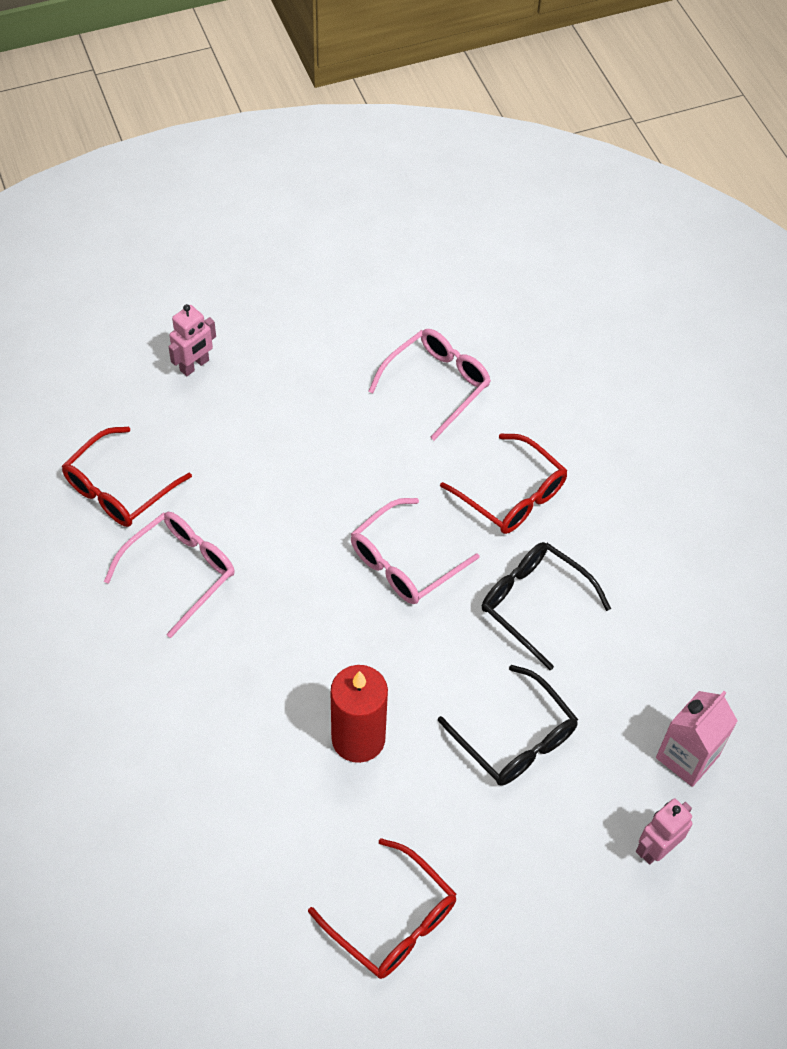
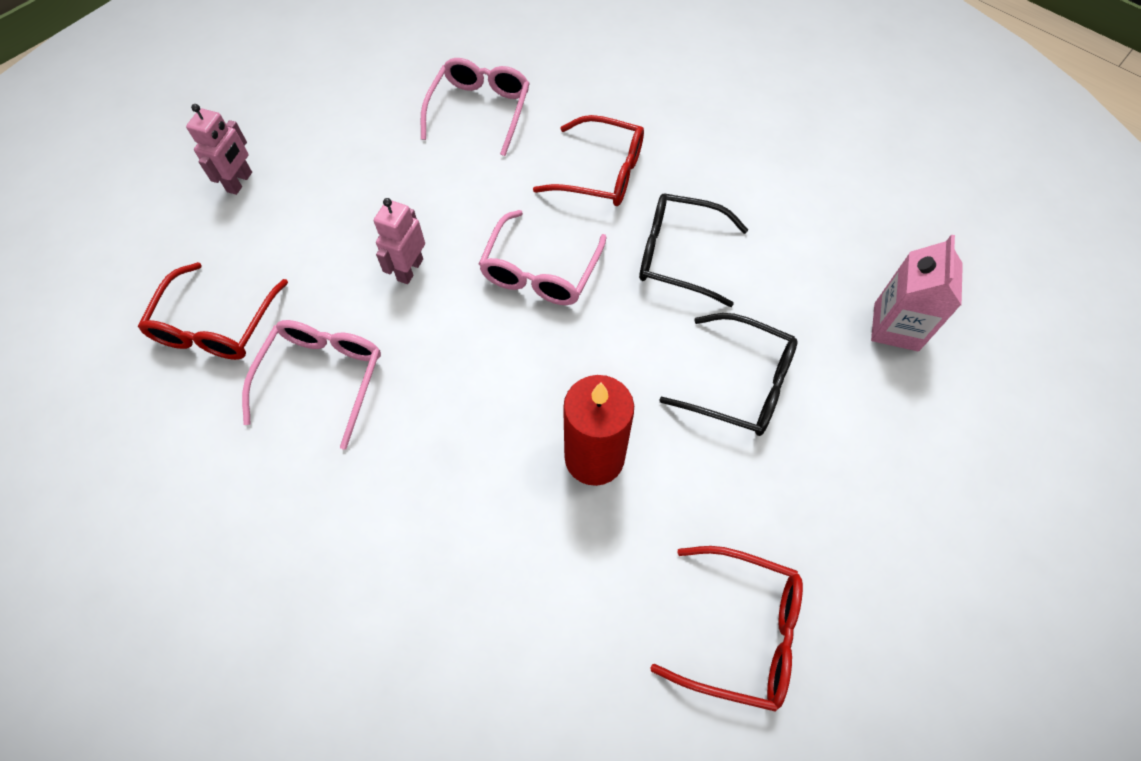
camera: 25 degrees left, 5 degrees up
pink robot [636,798,693,864] -> pink robot moved to [374,198,425,284]

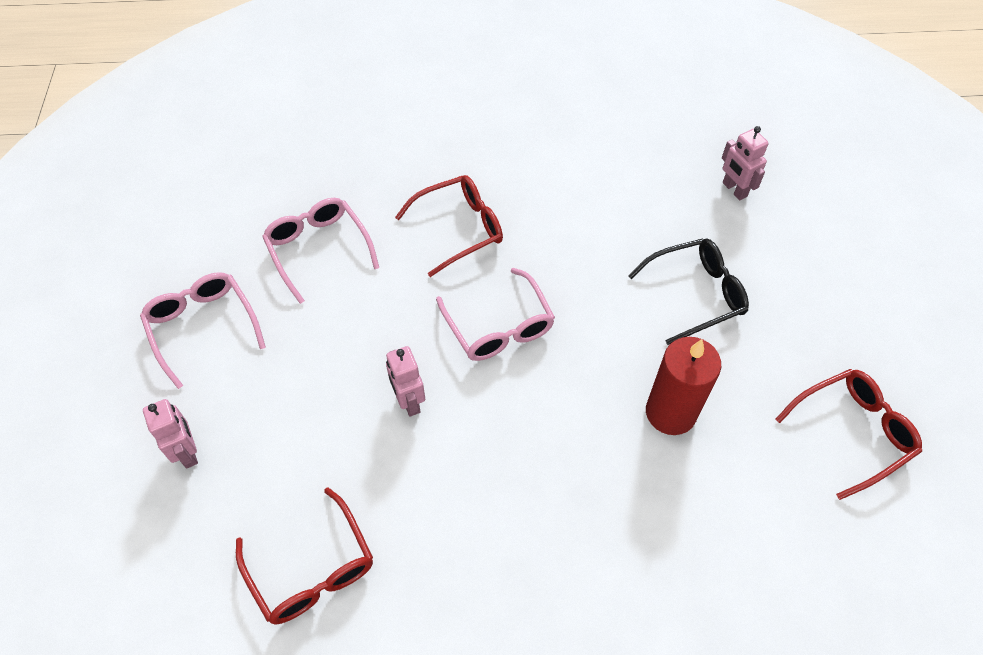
camera: 45 degrees left, 5 degrees down
pink glasses [242,320,381,450] -> pink glasses moved to [140,272,266,389]
black glasses [639,194,748,307] -> none
pink carton [871,234,963,351] -> pink robot [722,126,769,200]

